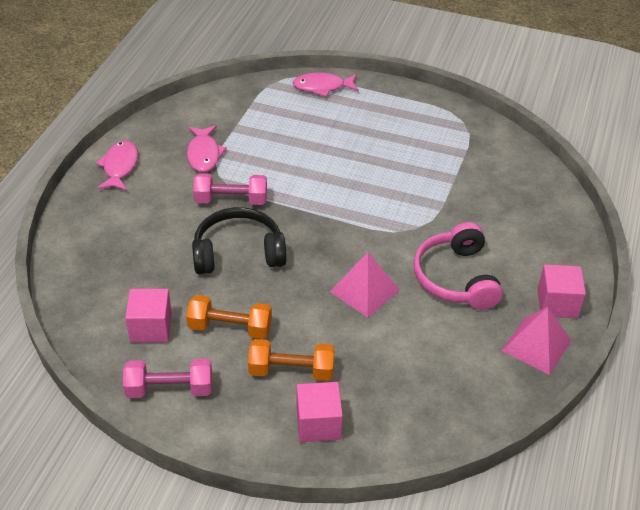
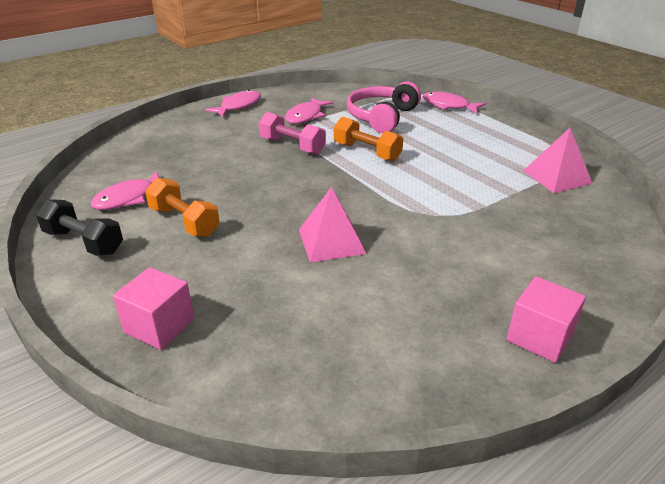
camera: 35 degrees right, 10 degrees down
pink dumbbell [123,358,212,398] -> black dumbbell [36,199,123,256]
pink cube [125,289,172,343] -> pink fish [90,171,160,210]
black headphones [192,207,287,274] -> none
orange dumbbell [248,339,335,381] -> orange dumbbell moved to [334,117,403,161]
pink headphones [413,222,503,310] -> pink headphones moved to [347,82,421,133]
pink pyramid [502,307,572,375] -> pink pyramid moved to [523,128,593,193]

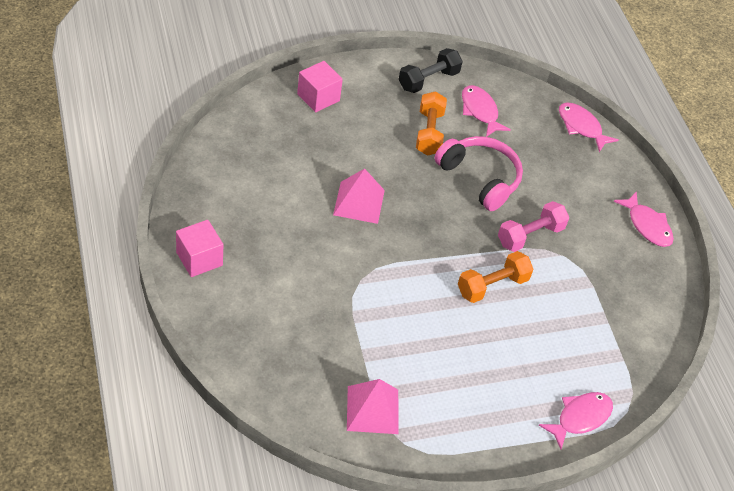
camera: 105 degrees right, 15 degrees up
orange dumbbell [145,178,220,237] -> orange dumbbell turned 60 degrees counterclockwise [416,91,447,156]
pink fish [285,97,333,124] -> pink fish moved to [559,102,619,152]
pink headphones [347,82,421,133] -> pink headphones moved to [434,136,523,211]

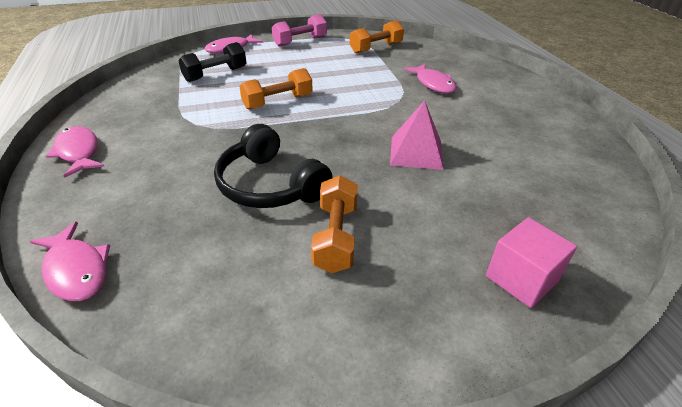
camera: 175 degrees left, 10 degrees down
pink cube [176,220,223,277] -> none
pink pyramid [347,379,399,434] -> orange dumbbell [350,20,404,54]
black dumbbell [399,48,463,93] -> black dumbbell moved to [178,42,246,82]
pink headphones [434,136,523,211] -> black headphones [214,124,333,208]
pink fish [462,85,511,137] -> pink fish moved to [404,64,457,93]
pink dumbbell [498,201,569,252] -> pink dumbbell moved to [272,14,327,47]

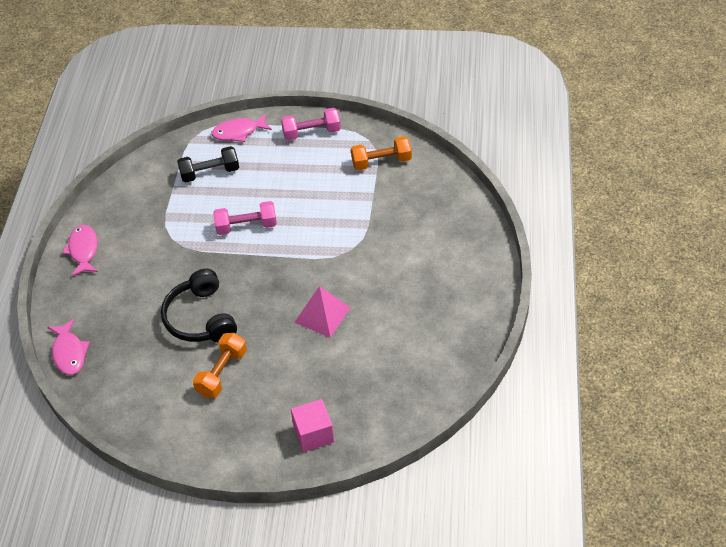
camera: 25 degrees right, 10 degrees up
orange dumbbell [240,68,313,110] -> pink dumbbell [214,201,277,235]
pink fish [404,64,457,93] -> none

